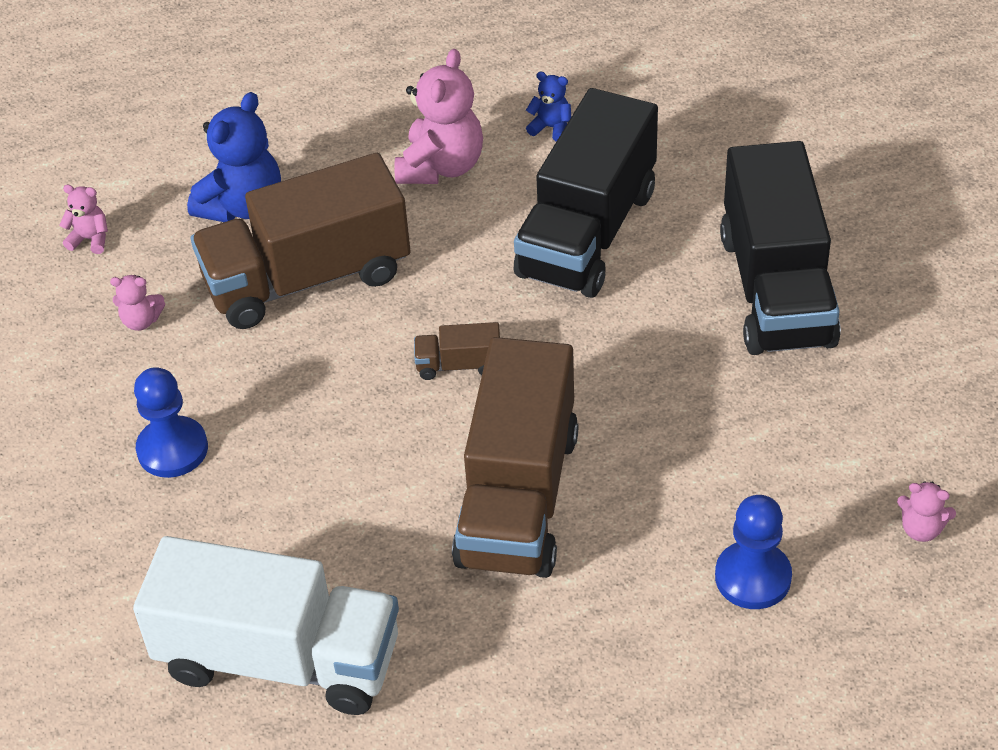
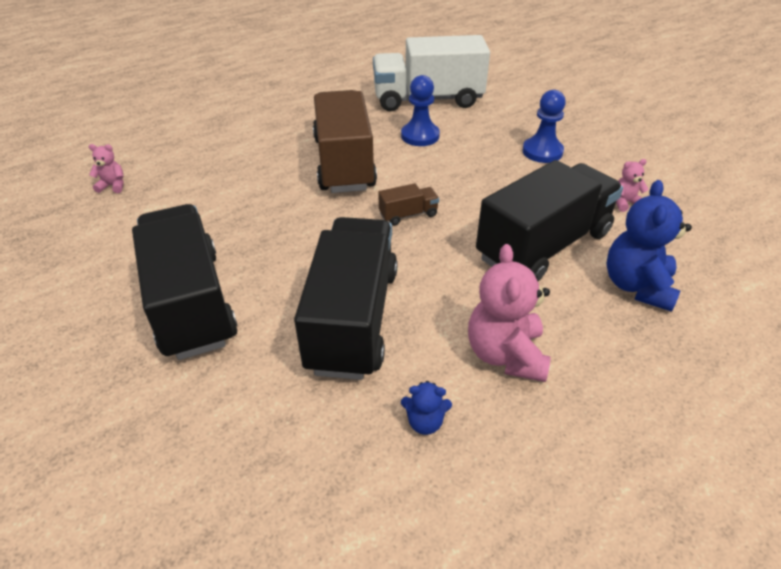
camera: 160 degrees right, 5 degrees down
pink teddy bear [60,185,108,254] -> none
brown truck [191,153,411,329] -> black truck [476,160,623,281]
blue pawn [715,495,792,609] -> blue pawn moved to [401,75,440,146]

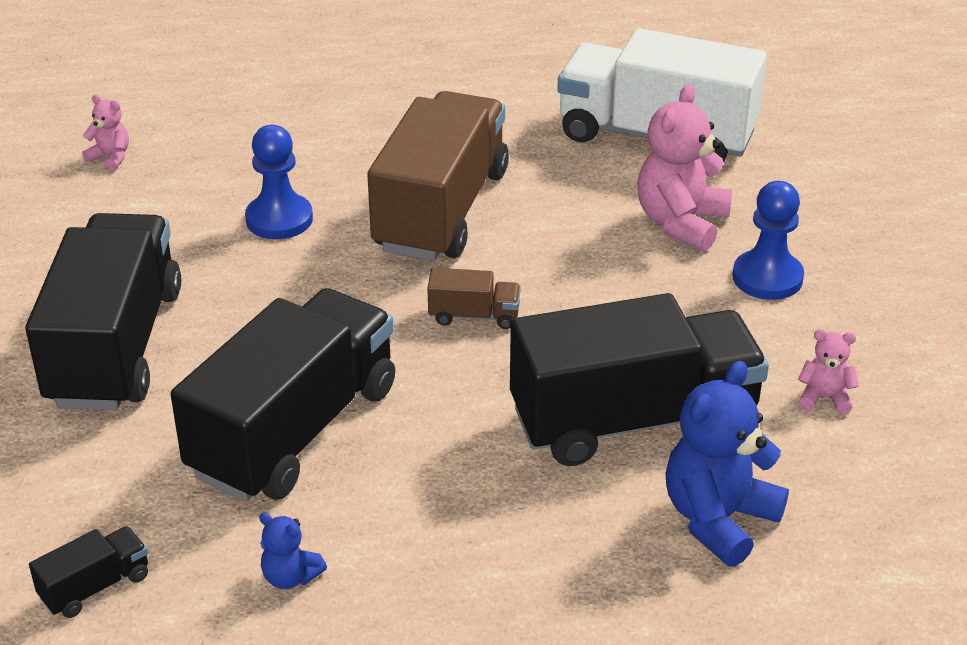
camera: 25 degrees right, 5 degrees down
blue pawn [401,75,440,146] -> blue pawn moved to [245,125,313,239]
pink teddy bear [468,244,551,382] -> pink teddy bear moved to [637,84,732,251]
none -> black truck [29,526,148,618]

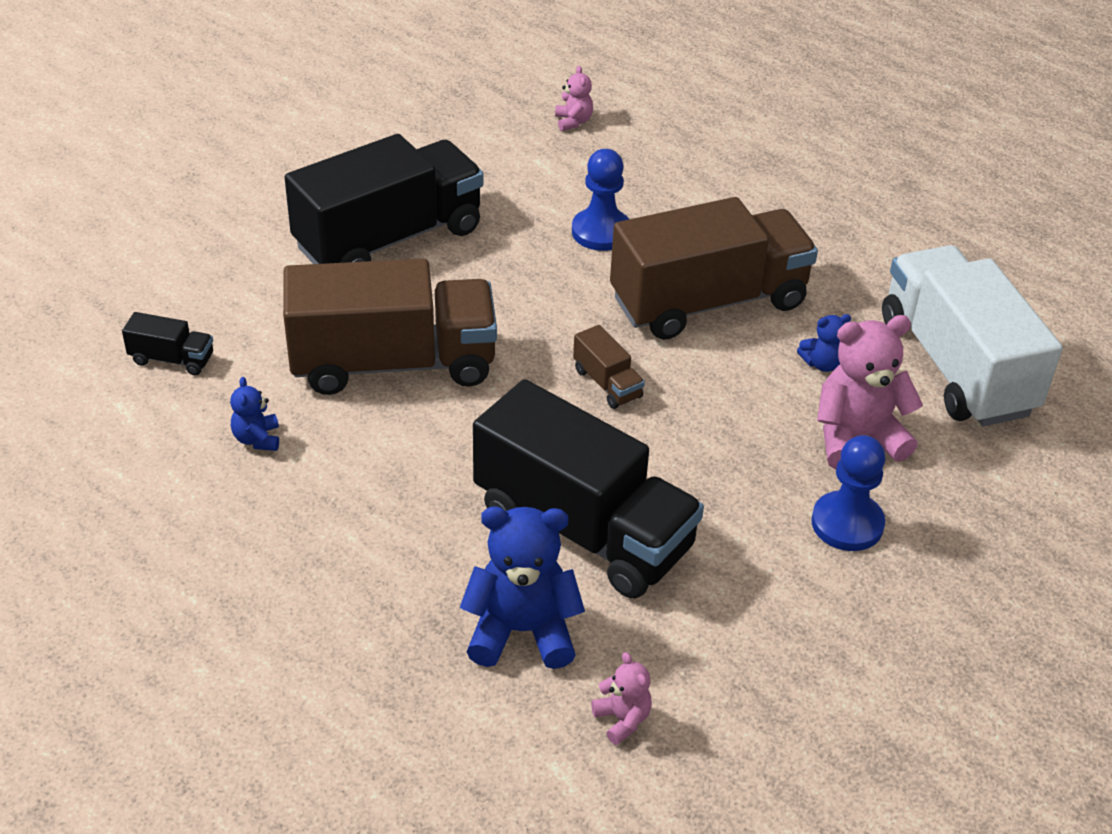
camera: 50 degrees right, 5 degrees up
black truck [171,288,395,502] -> brown truck [283,259,497,395]
pink teddy bear [798,329,859,414] -> pink teddy bear moved to [591,652,652,745]
none -> blue teddy bear [797,314,851,372]

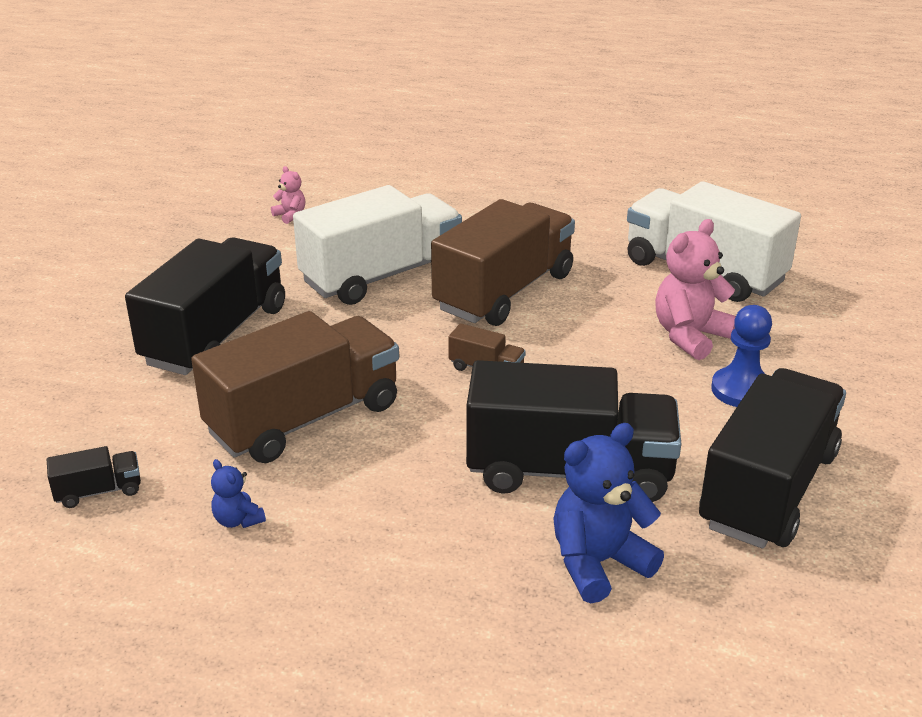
camera: 30 degrees left, 10 degrees down
blue pawn [572,149,629,251] -> white truck [293,185,462,305]
pink teddy bear [591,652,652,745] -> none
blue teddy bear [797,314,851,372] -> none
none -> black truck [699,368,846,549]

